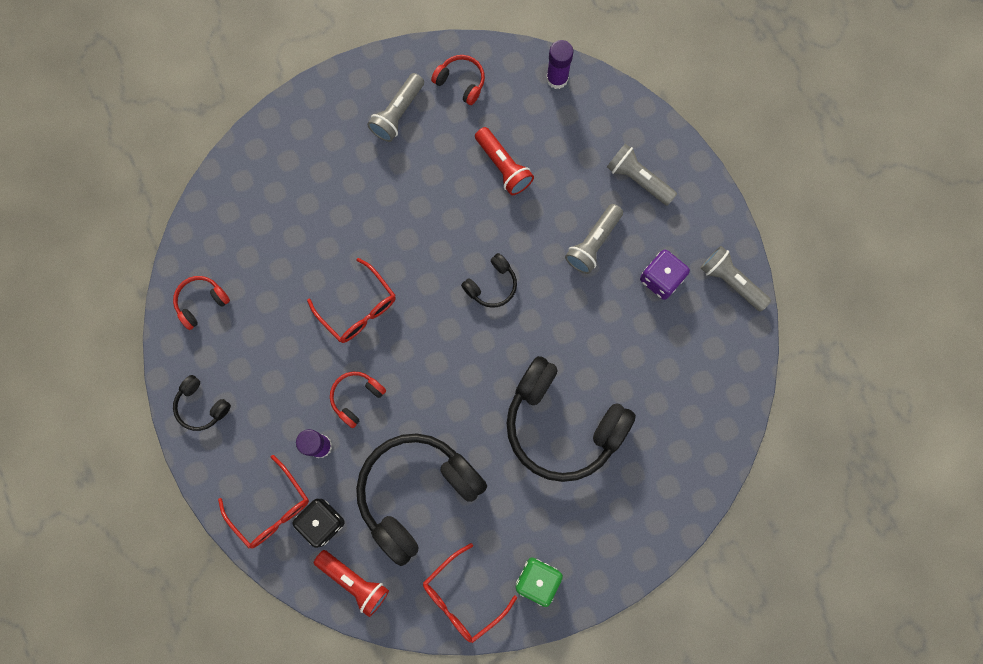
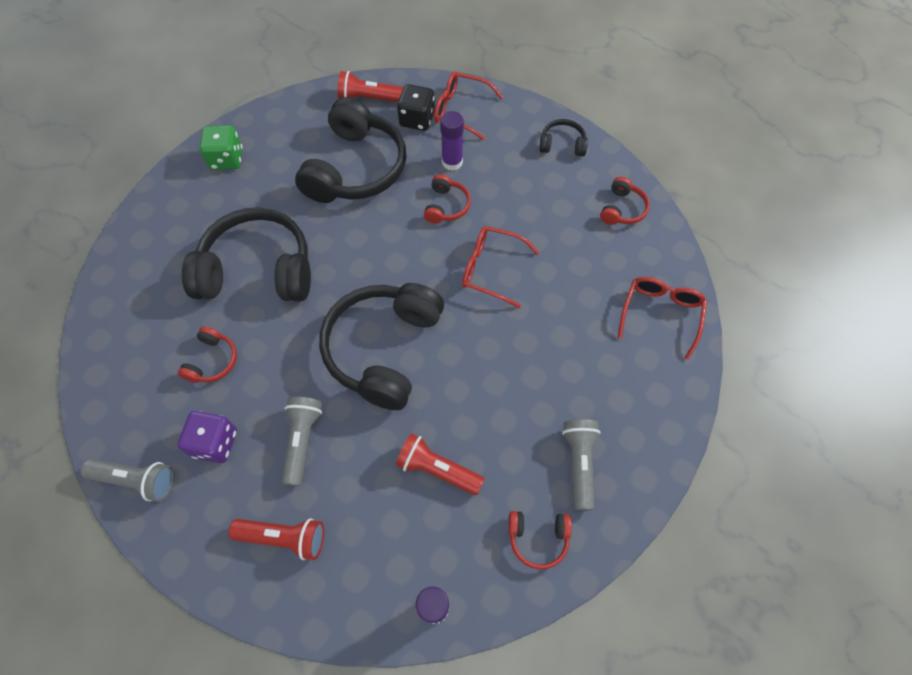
camera: 150 degrees right, 15 degrees down
red glasses [423,543,517,643] -> red glasses moved to [618,277,707,360]
black headphones [461,253,517,308] -> black headphones [319,283,444,410], size x2.23
grey flashlight [607,144,677,206] -> red flashlight [228,518,324,560]
none -> red headphones [178,326,237,383]

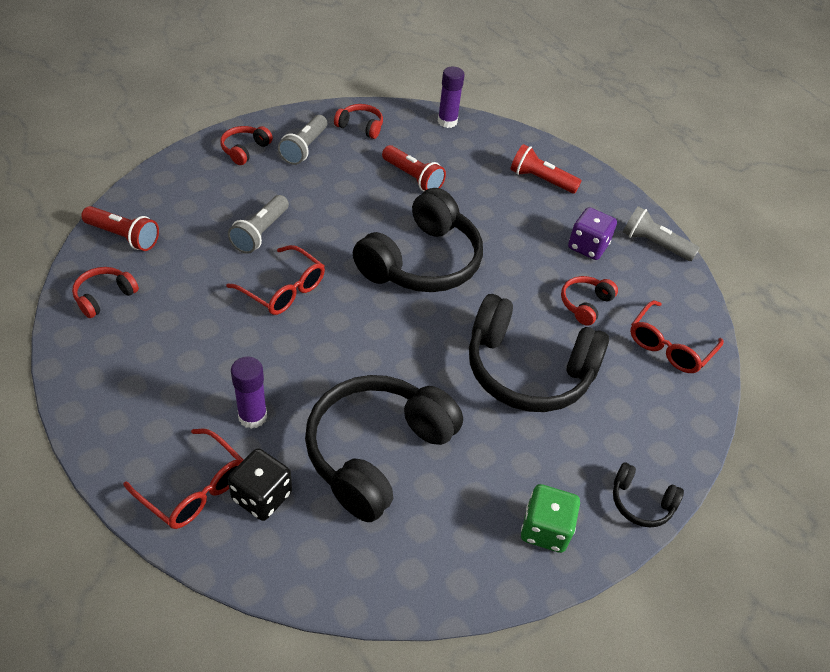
camera: 165 degrees left, 15 degrees down
grey flashlight [282,397,322,486] -> grey flashlight moved to [228,195,289,254]
red flashlight [338,71,404,102] -> red flashlight moved to [81,206,159,251]
red headphones [424,174,471,224] -> red headphones moved to [220,126,273,165]
black headphones [539,119,588,156] -> black headphones moved to [613,462,684,528]
red glasses [618,277,707,360] -> red glasses moved to [630,300,724,373]

